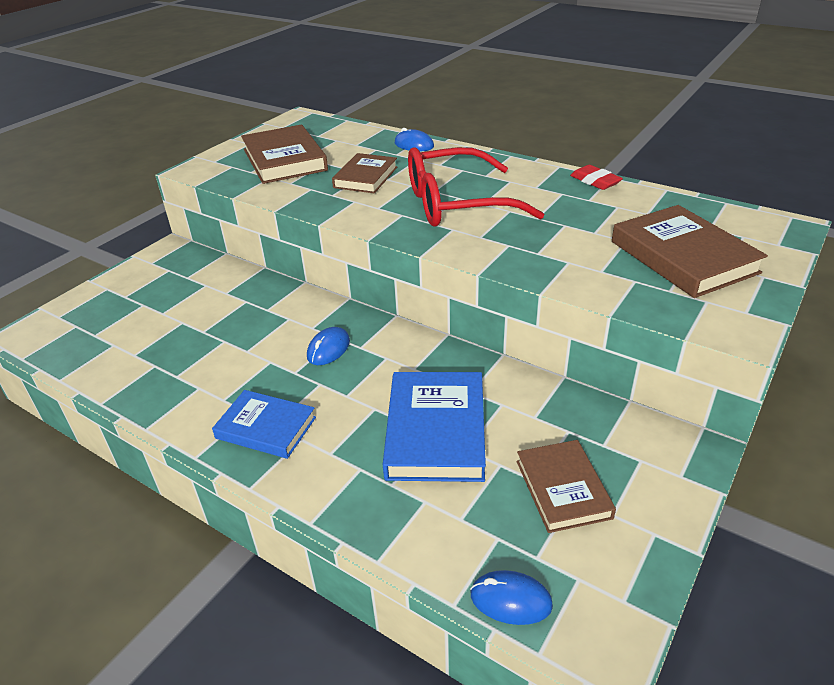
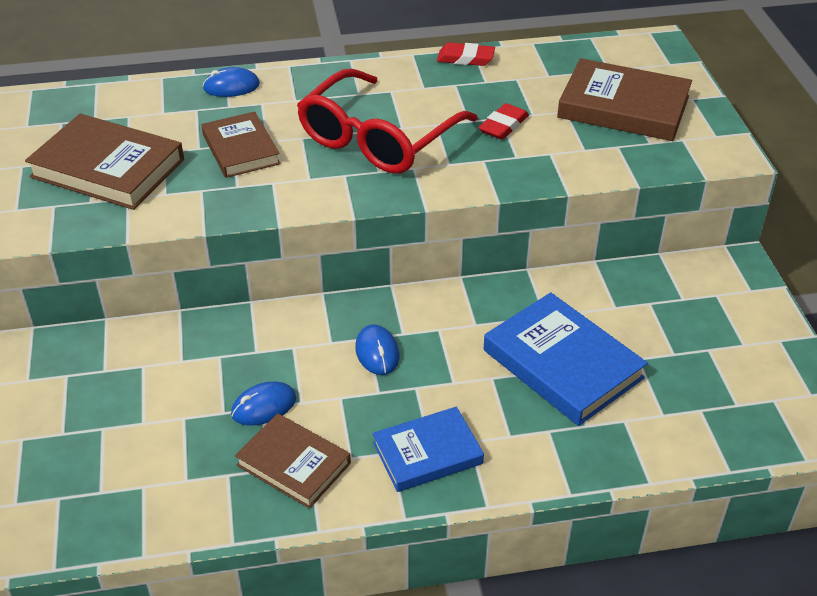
camera: 45 degrees left, 5 degrees up
blue mouse [470,570,553,625] -> blue mouse moved to [231,381,296,426]
brown book [517,440,616,533] -> brown book moved to [235,413,351,509]
none -> red eraser [478,103,529,140]

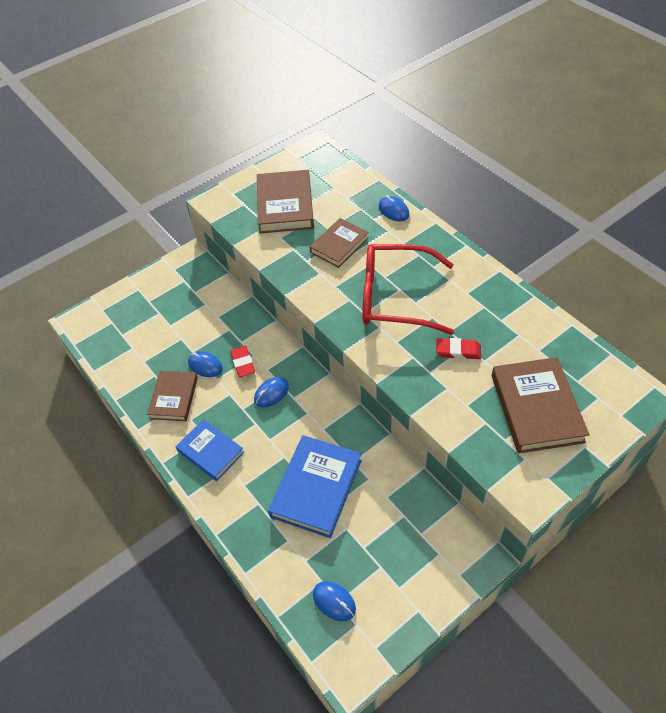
camera: 65 degrees right, 10 degrees up
red eraser [437,43,495,66] -> red eraser moved to [230,346,255,377]
none -> blue mouse [313,581,356,621]

